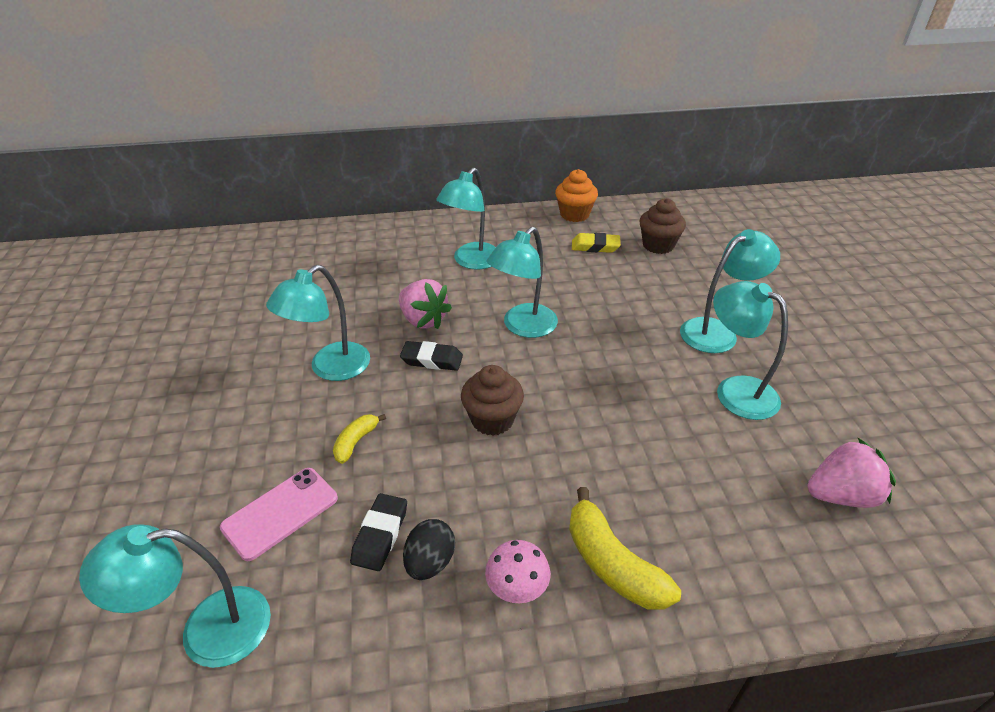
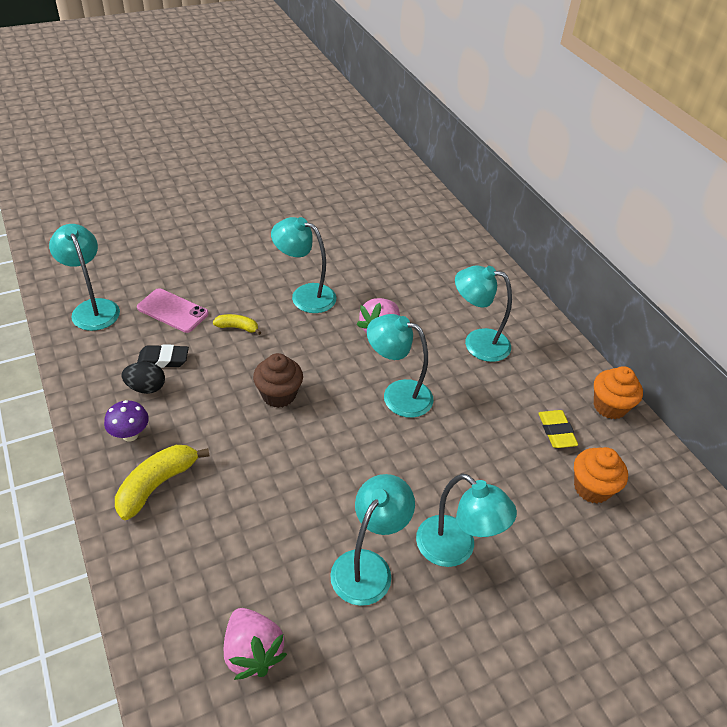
camera: 70 degrees right, 5 degrees up
black eraser [400,341,463,371] -> none
pink mushroom [485,540,551,603] -> purple mushroom [104,400,149,442]
brown cupcake [639,198,686,254] -> orange cupcake [574,447,628,503]

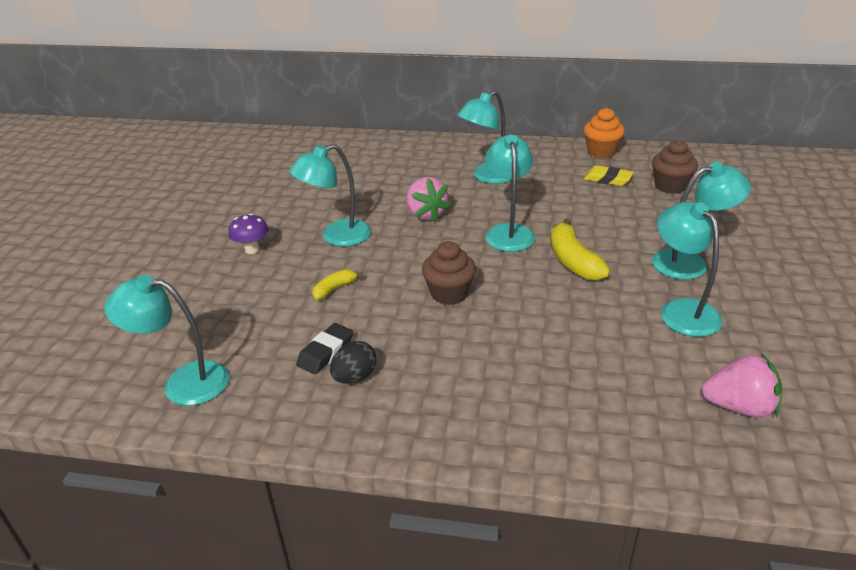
camera: 50 degrees left, 10 degrees down
purple mushroom [104,400,149,442] -> purple mushroom moved to [228,214,269,254]
yellow banana [115,445,209,520] -> yellow banana moved to [551,219,610,281]
pink phone [137,288,209,333] -> none
turquoise lamp [367,314,433,418] -> turquoise lamp turned 120 degrees clockwise [485,135,535,252]
orange cupcake [574,447,628,503] -> brown cupcake [652,140,698,194]

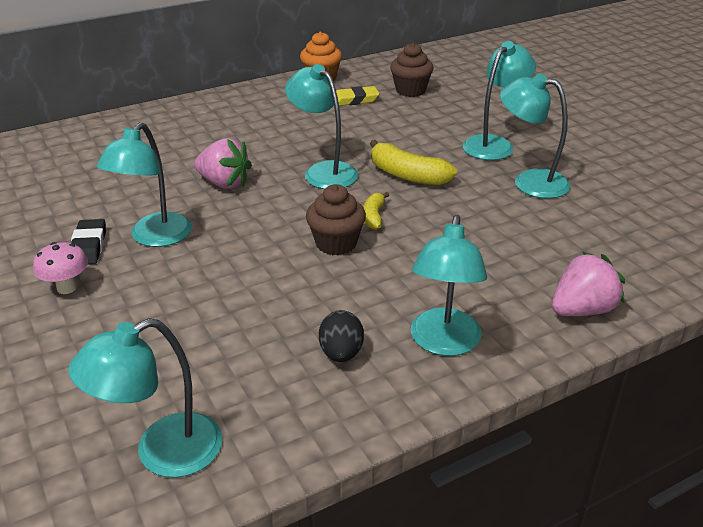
camera: 40 degrees left, 0 degrees up
purple mushroom [228,214,269,254] -> pink mushroom [33,242,88,294]
black eraser [296,323,353,374] -> black eraser moved to [71,219,106,265]
yellow banana [312,269,363,300] -> yellow banana moved to [363,192,389,230]
turquoise lamp [458,90,512,184] -> turquoise lamp moved to [411,215,487,356]
pink strawberry [702,353,782,418] -> pink strawberry moved to [552,251,625,316]

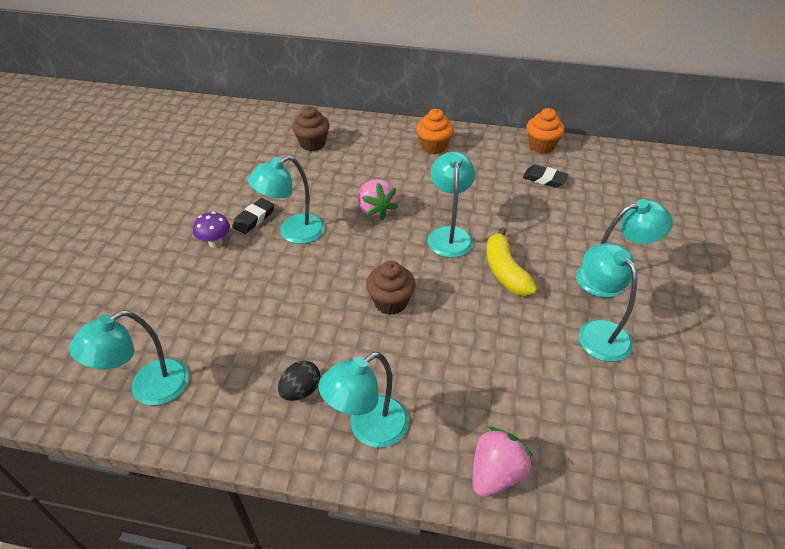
camera: 40 degrees right, 10 degrees up
pink mushroom [33,242,88,294] -> purple mushroom [193,212,230,248]
turquoise lamp [68,318,222,478] -> turquoise lamp turned 45 degrees counterclockwise [69,311,189,405]
yellow eraser [336,86,379,106] -> black eraser [523,165,569,188]
yellow banana [363,192,389,230] -> none
brown cupcake [390,43,434,97] -> brown cupcake moved to [292,106,330,151]
pink strawberry [552,251,625,316] -> pink strawberry turned 60 degrees counterclockwise [473,427,533,497]
none -> orange cupcake [416,109,454,154]

